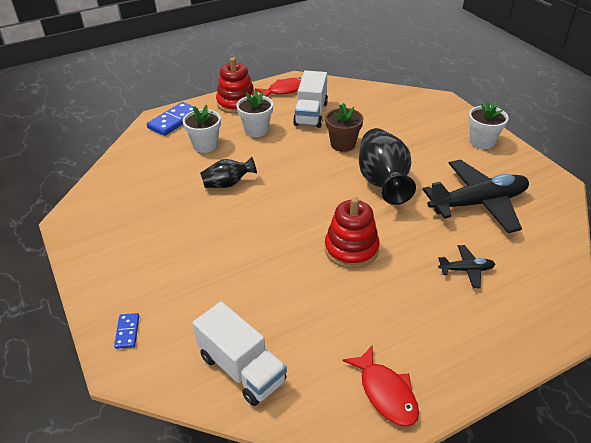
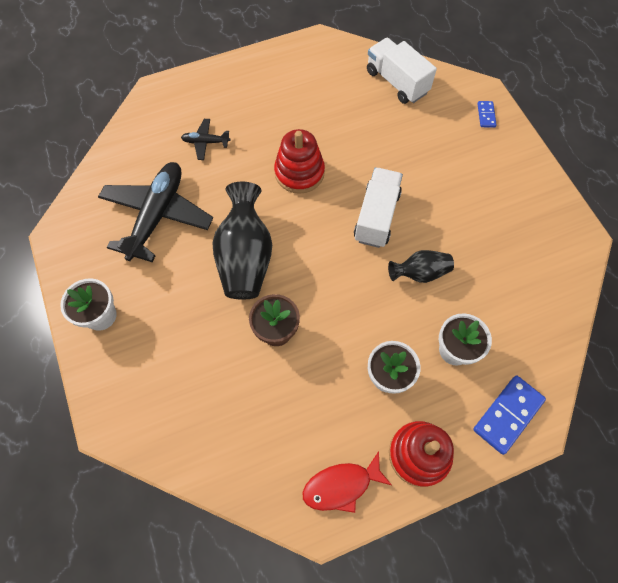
camera: 175 degrees left, 25 degrees up
white truck [293,71,328,128] -> white truck moved to [354,167,403,248]
red fish [342,345,419,427] -> none
black plane [423,159,529,233] -> black plane turned 120 degrees clockwise [98,162,213,262]

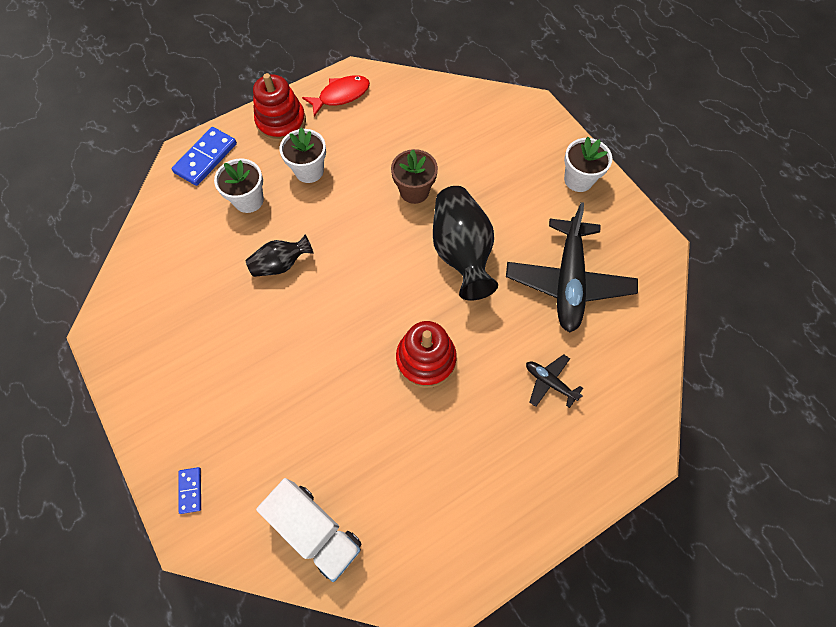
camera: 170 degrees right, 0 degrees up
black plane [181,119,230,160] -> black plane turned 135 degrees counterclockwise [526,354,583,408]
white truck [354,167,403,248] -> none

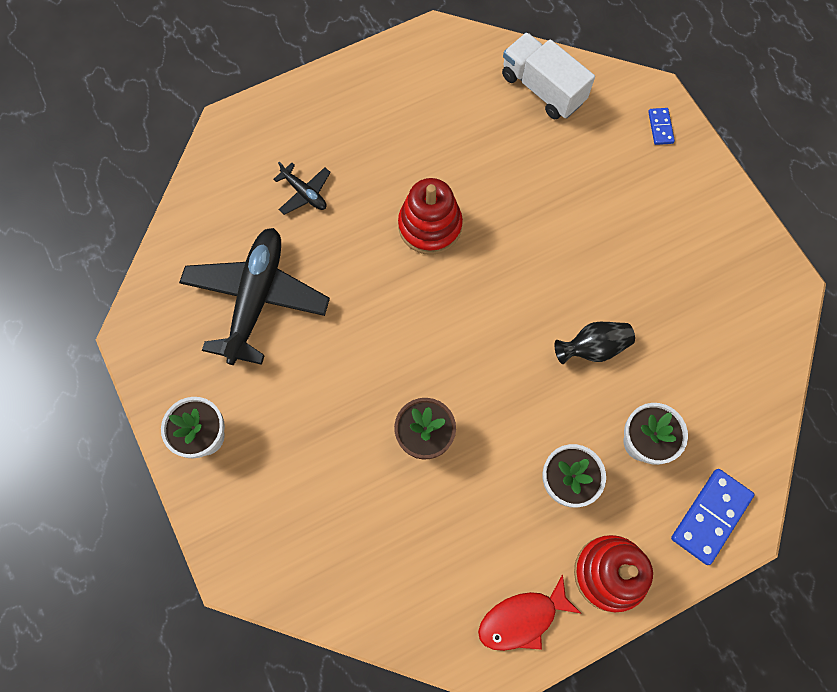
camera: 175 degrees left, 5 degrees up
black vase [433,186,498,301] -> none

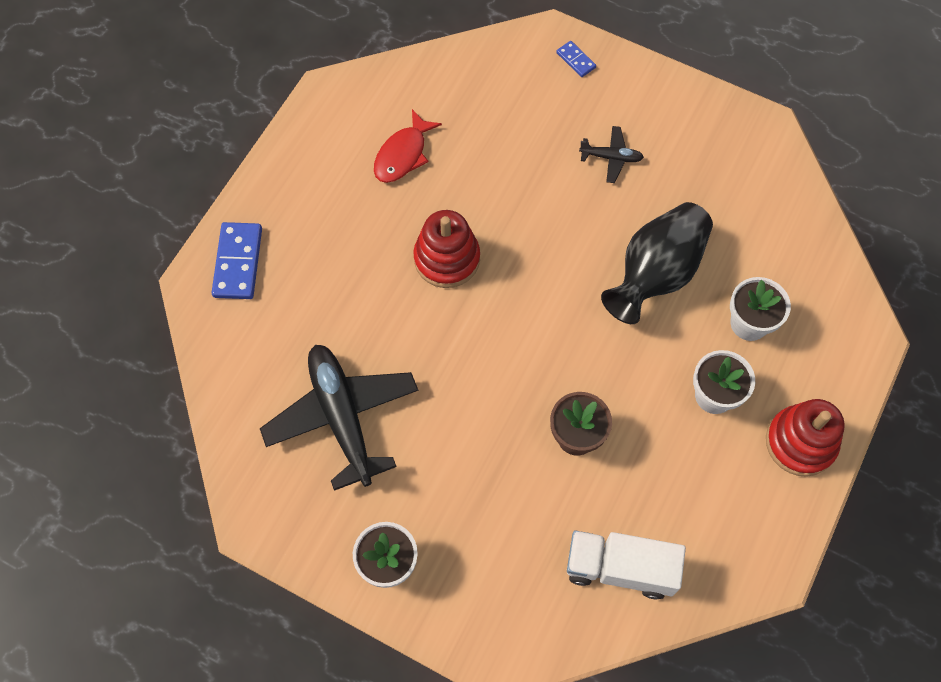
camera: 35 degrees left, 5 degrees down
black plane [273,162,331,215] -> black plane moved to [579,126,644,183]
red fish [478,574,582,651] -> red fish moved to [374,109,442,183]
white truck [502,32,595,119] -> white truck moved to [567,530,686,599]
black vase [555,322,635,364] -> black vase [601,202,713,324], size x1.80
blue domino [671,469,754,565] -> blue domino moved to [212,222,262,299]

